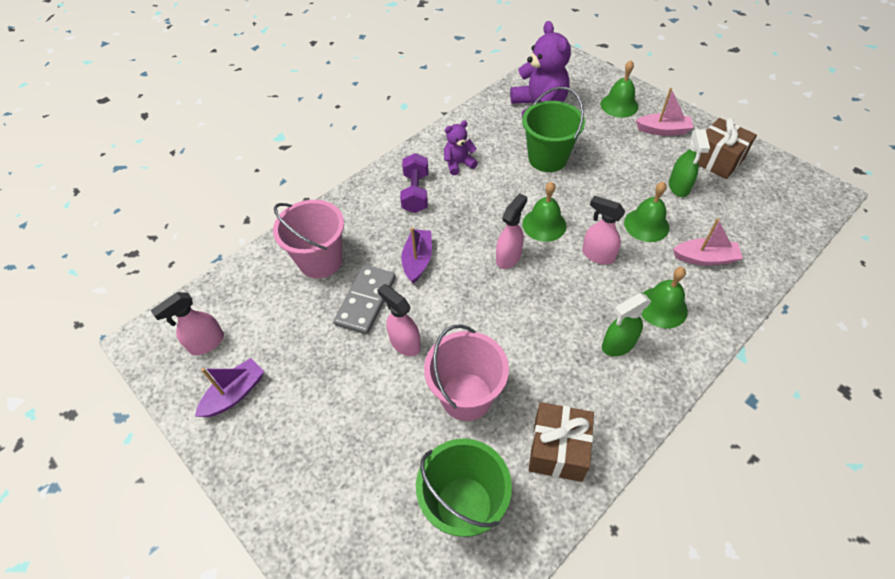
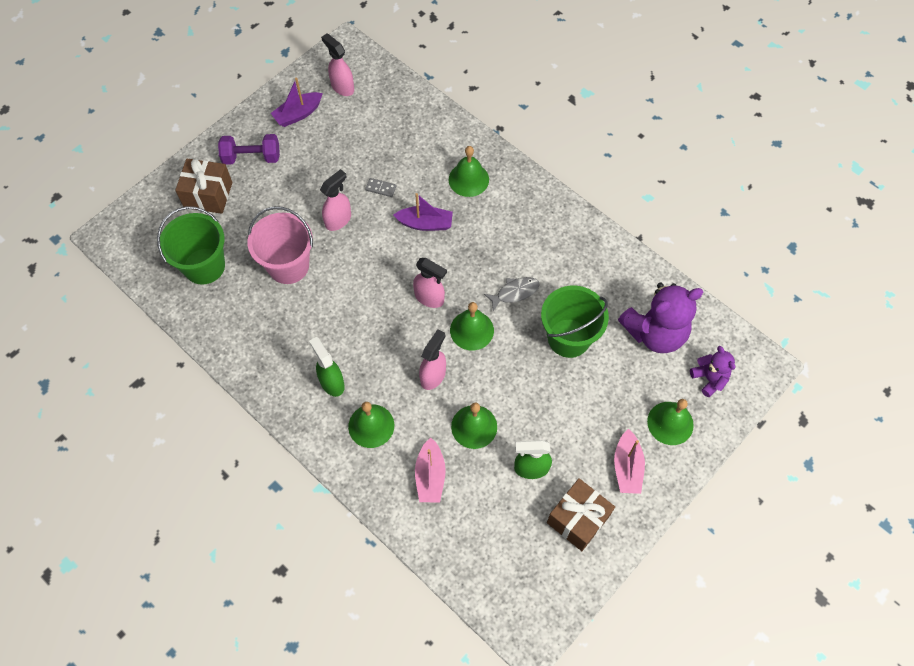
camera: 85 degrees right, 10 degrees up
purple boat [195,358,264,417] -> purple boat turned 105 degrees clockwise [271,78,323,127]
pink bucket [273,200,344,278] -> none
grey domino [334,265,396,335] -> grey domino [365,178,396,197], size x0.45
purple dumbbell [400,153,428,213] -> purple dumbbell moved to [218,134,280,165]
purple teddy bear [444,121,478,176] -> purple teddy bear moved to [690,346,735,397]
brown gift [529,402,594,482] -> brown gift moved to [175,159,232,214]
none -> green bell [449,146,489,197]
none -> grey fish [484,277,540,311]

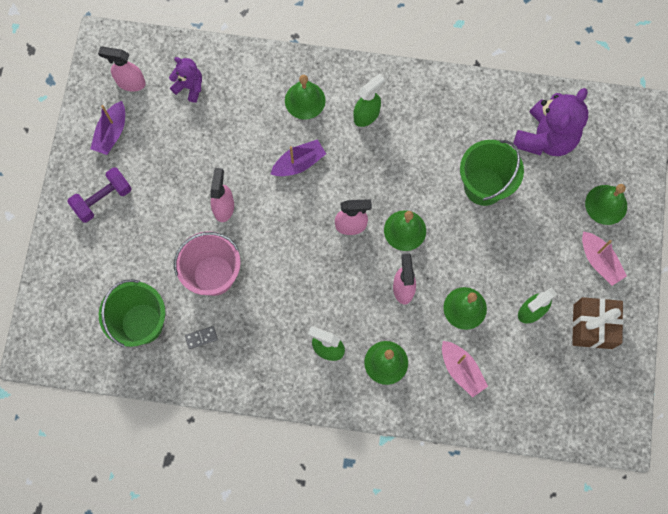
camera: 35 degrees left, 10 degrees up
brown gift [175,159,232,214] -> none
grey domino [365,178,396,197] -> grey domino moved to [185,326,218,349]
grey fish [484,277,540,311] -> none
purple teddy bear [690,346,735,397] -> purple teddy bear moved to [169,57,202,103]
none -> green spray bottle [353,74,385,127]

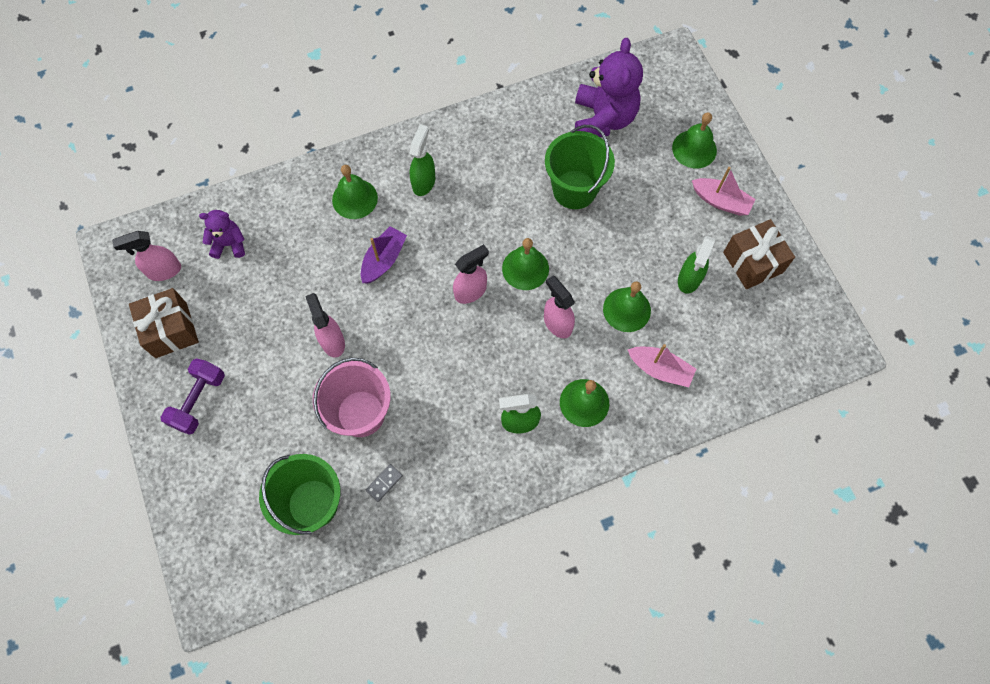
camera: 30 degrees left, 5 degrees down
purple boat [90,101,125,155] -> brown gift [129,288,199,358]

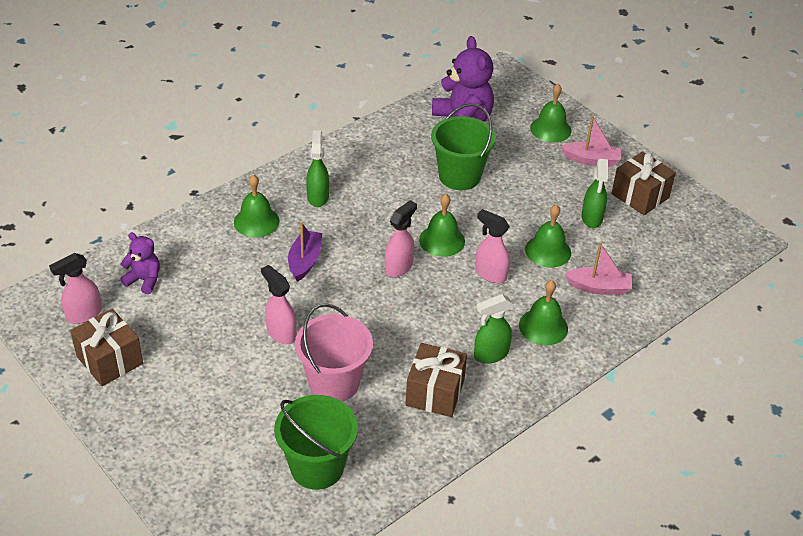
camera: 20 degrees left, 25 degrees down
purple dumbbell [160,358,225,435] -> none
purple teddy bear [199,210,245,259] -> purple teddy bear turned 45 degrees clockwise [120,232,160,294]
grey domino [366,464,403,502] -> none
none -> brown gift [405,343,467,417]

